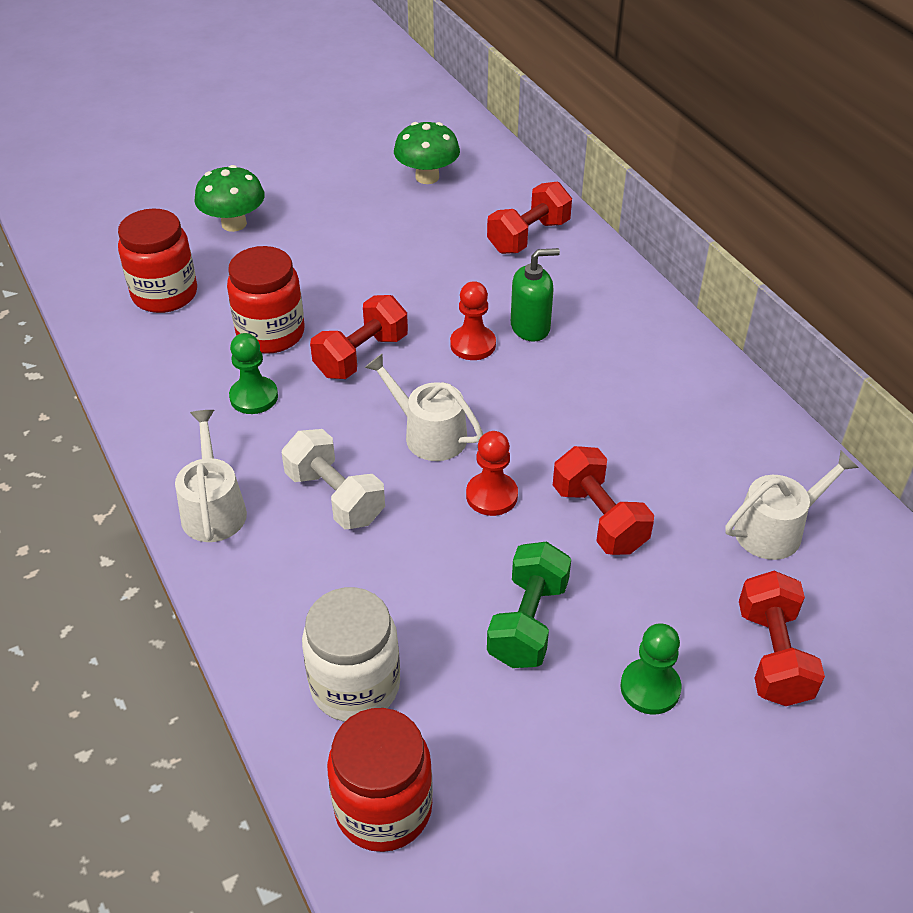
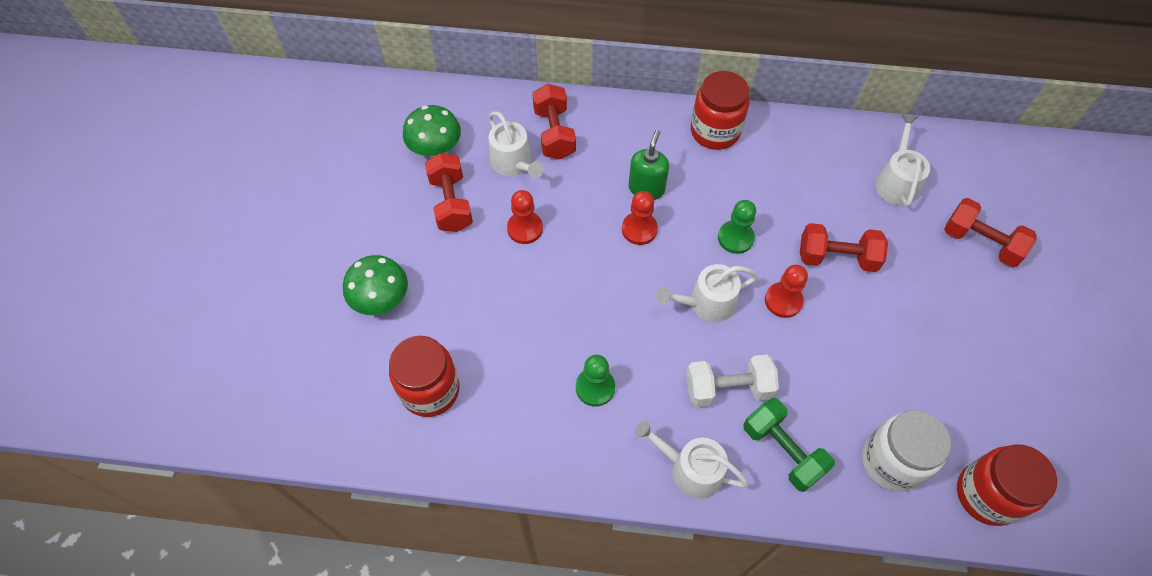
camera: 55 degrees left, 15 degrees up
red jar [227,246,305,354] -> red jar moved to [691,71,749,150]
red dumbbell [310,295,408,379] -> red dumbbell moved to [425,153,473,232]
green dumbbell [487,541,571,668] -> green dumbbell moved to [744,398,835,492]
green pawn [620,623,682,715] -> green pawn moved to [718,200,756,254]
none -> white watering can [488,111,543,178]
none -> red pawn [507,190,543,244]

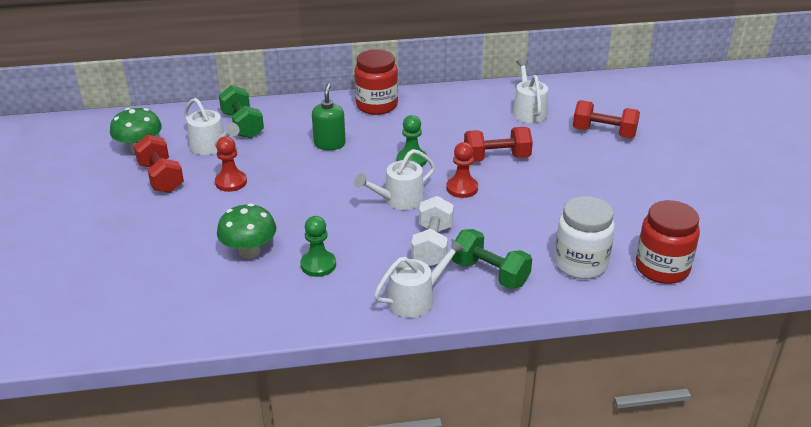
camera: 15 degrees left, 25 degrees down
green mushroom [343,255,408,315] -> green mushroom moved to [217,203,276,259]
red jar [389,336,460,417] -> none
red dumbbell [532,84,576,160] -> green dumbbell [219,85,264,138]
red pawn [622,191,658,245] -> none
white watering can [635,420,749,499] -> white watering can turned 135 degrees clockwise [374,239,465,318]
white dumbbell [686,355,779,407] -> white dumbbell turned 60 degrees counterclockwise [412,196,454,267]

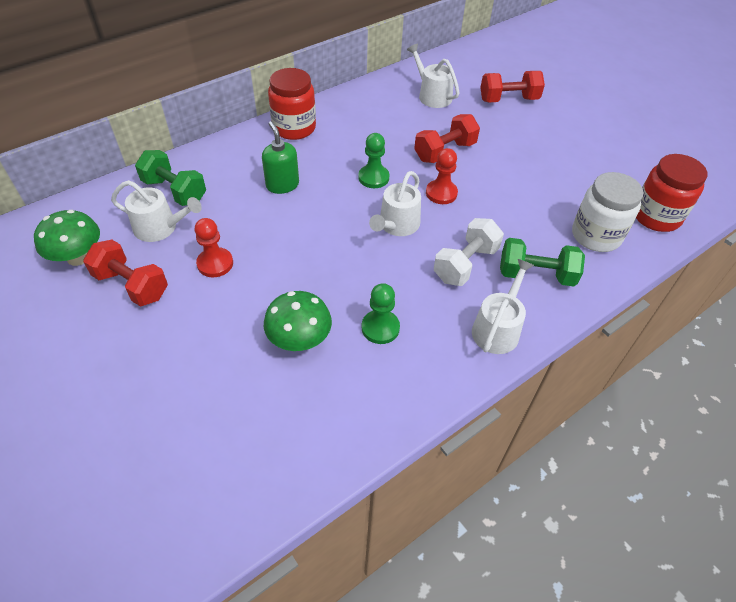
camera: 30 degrees left, 15 degrees up
white dumbbell [412,196,454,267] -> white dumbbell turned 60 degrees clockwise [434,218,504,286]

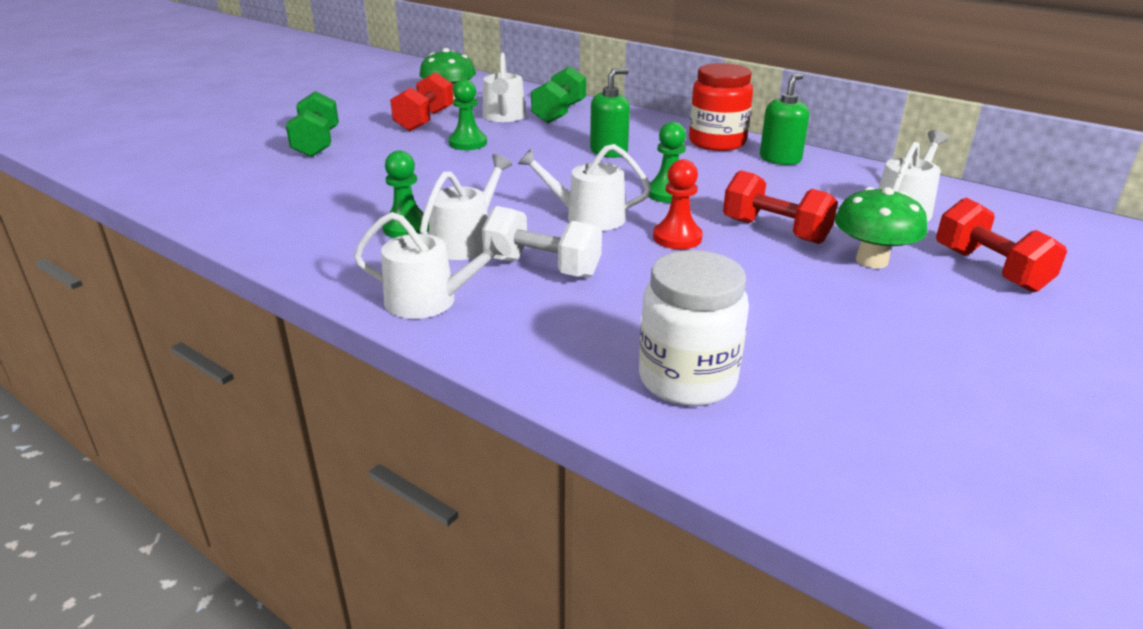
camera: 75 degrees right, 20 degrees down
red pawn [194,218,233,277] -> green pawn [449,79,487,150]
green mushroom [264,291,332,351] -> green mushroom moved to [835,187,927,269]
green dumbbell [500,238,585,287] -> green dumbbell moved to [286,91,339,157]
red jar [636,154,707,232] -> none
none -> white watering can [420,154,512,260]
none -> green soap dispenser [760,73,809,165]

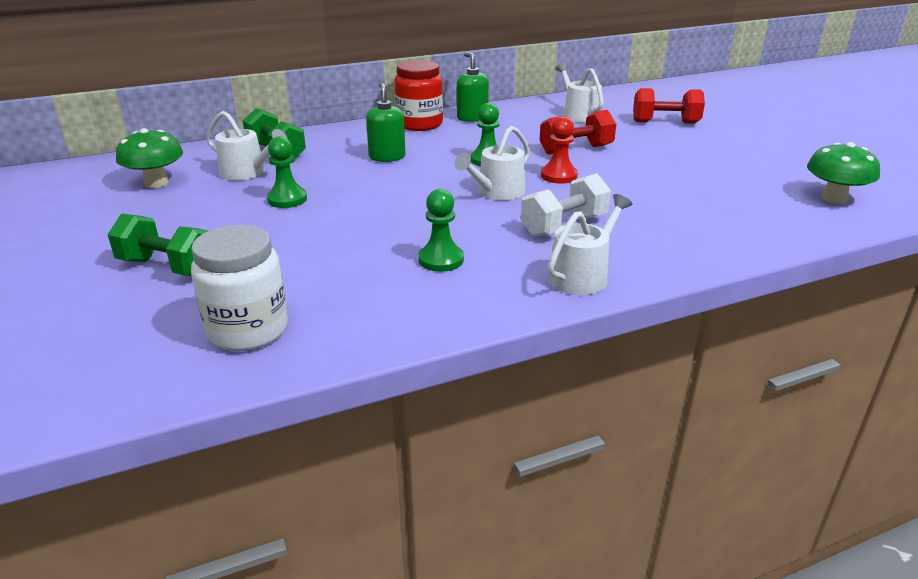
camera: 60 degrees left, 0 degrees up
red dumbbell [390,72,453,131] -> none
white watering can [420,154,512,260] -> none
white jar [639,250,749,406] -> white jar moved to [191,225,288,351]
green mushroom [835,187,927,269] -> green mushroom moved to [807,142,880,204]

